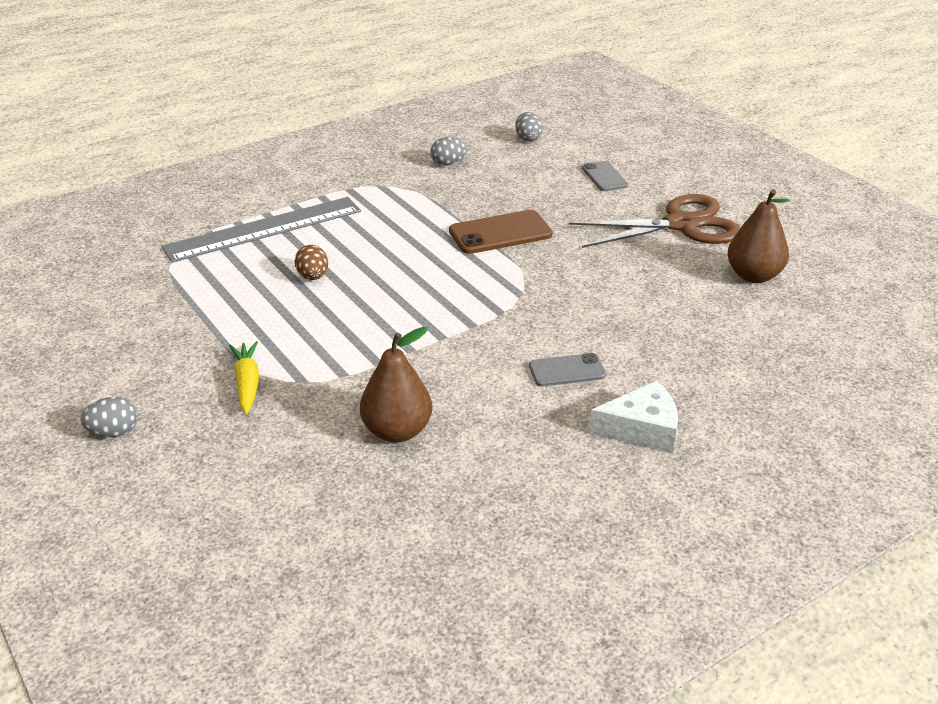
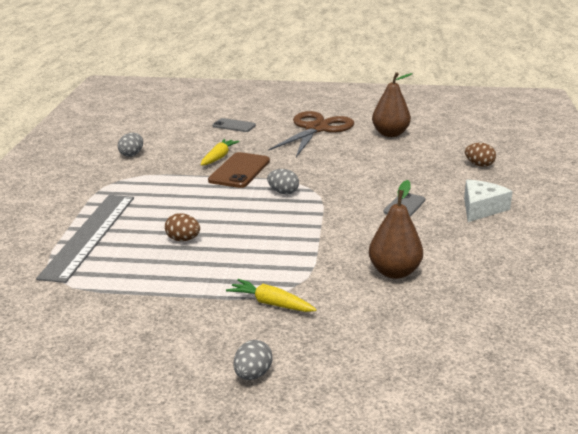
camera: 50 degrees left, 10 degrees down
grey egg [515,112,543,142] -> grey egg moved to [267,169,299,195]
none -> yellow carrot [201,139,240,166]
none -> brown egg [465,143,496,167]

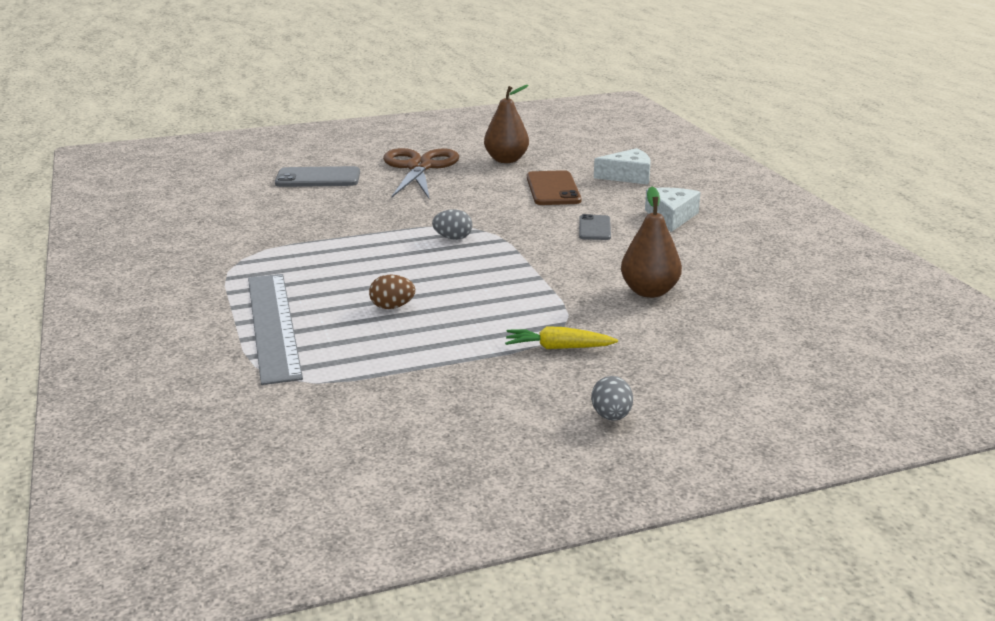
camera: 25 degrees left, 0 degrees up
grey egg [118,133,143,157] -> none
yellow carrot [201,139,240,166] -> none
brown phone [208,152,270,188] -> brown phone moved to [527,170,582,205]
grey phone [212,118,256,132] -> grey phone [275,166,360,187], size x1.61
brown egg [465,143,496,167] -> white cheese [594,148,651,184]

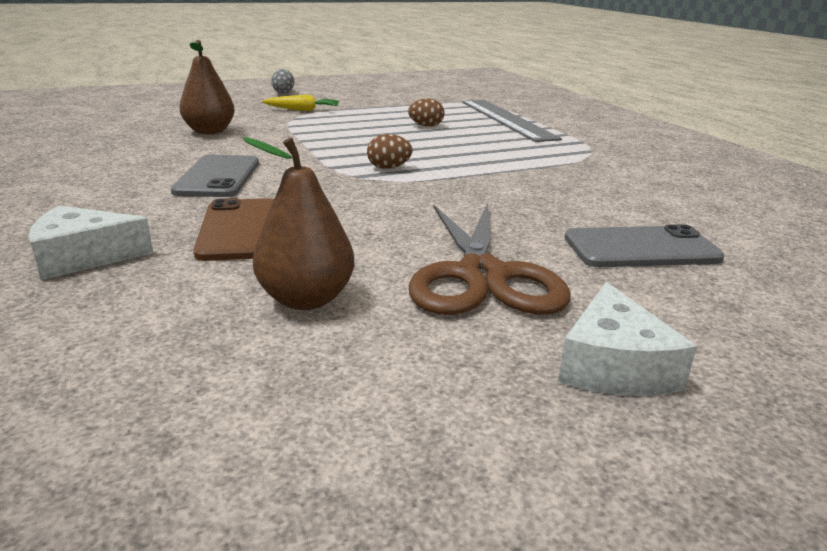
camera: 175 degrees right, 0 degrees up
grey egg [432,209,473,240] -> brown egg [367,134,413,169]
grey phone [579,214,611,240] -> grey phone [170,155,259,197], size x1.61
white cheese [645,188,701,232] -> white cheese moved to [558,282,697,396]

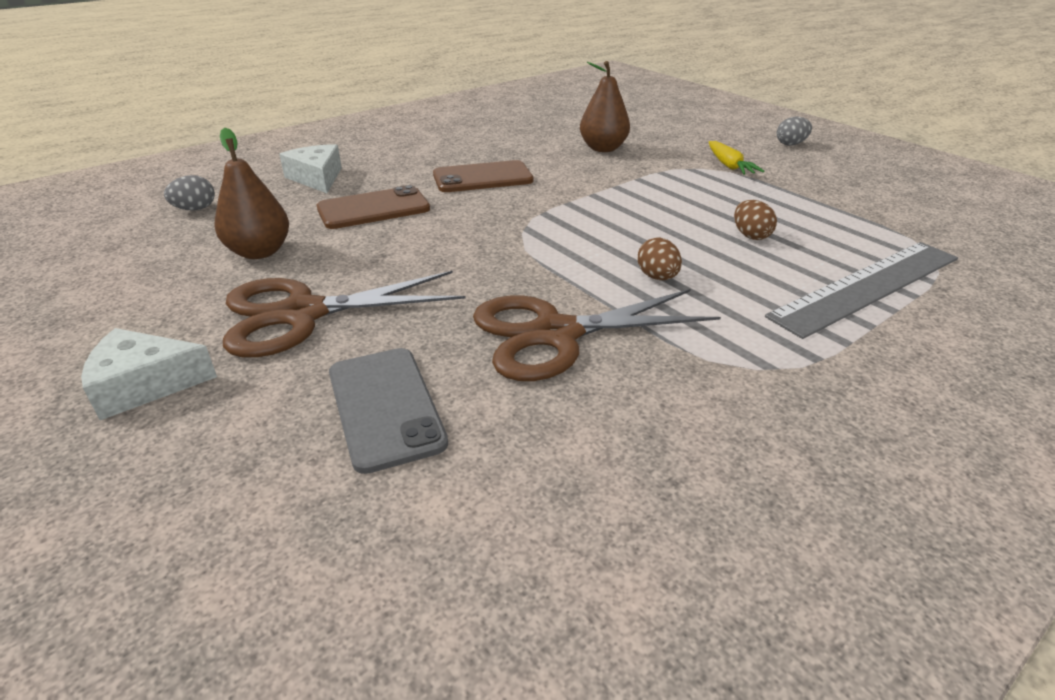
camera: 75 degrees right, 10 degrees up
grey phone [170,155,259,197] -> brown phone [433,160,533,192]
brown egg [367,134,413,169] -> brown egg moved to [637,238,682,280]
none -> grey egg [164,175,215,211]
none -> brown scissors [473,289,721,381]

